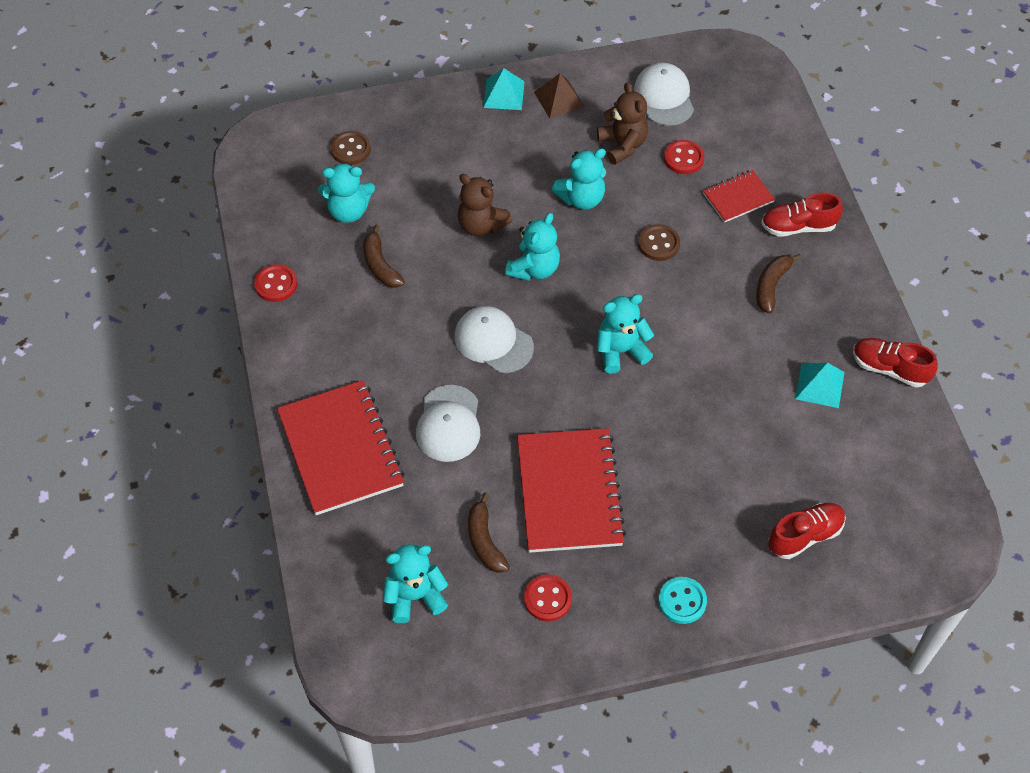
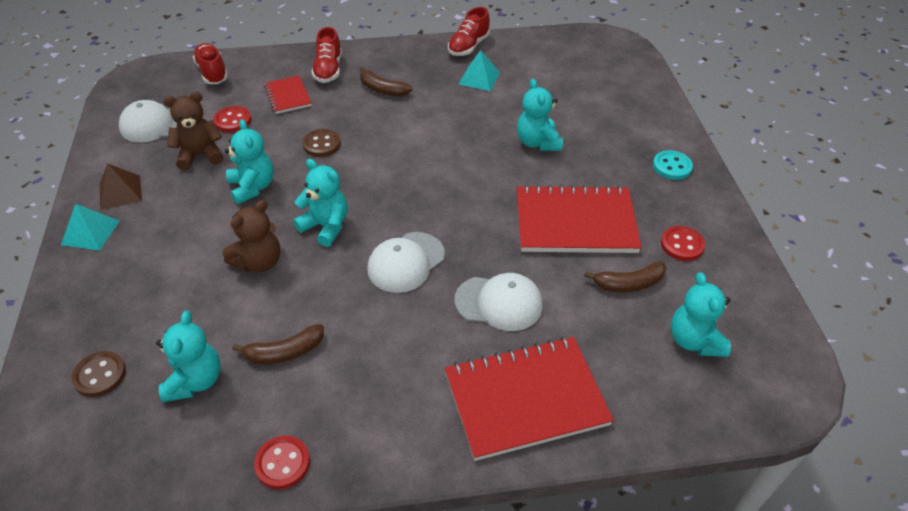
camera: 85 degrees left, 10 degrees down
turquoise teddy bear [597,294,654,374] -> turquoise teddy bear moved to [517,79,563,151]
red shoe [768,503,846,559] -> red shoe moved to [193,43,228,84]

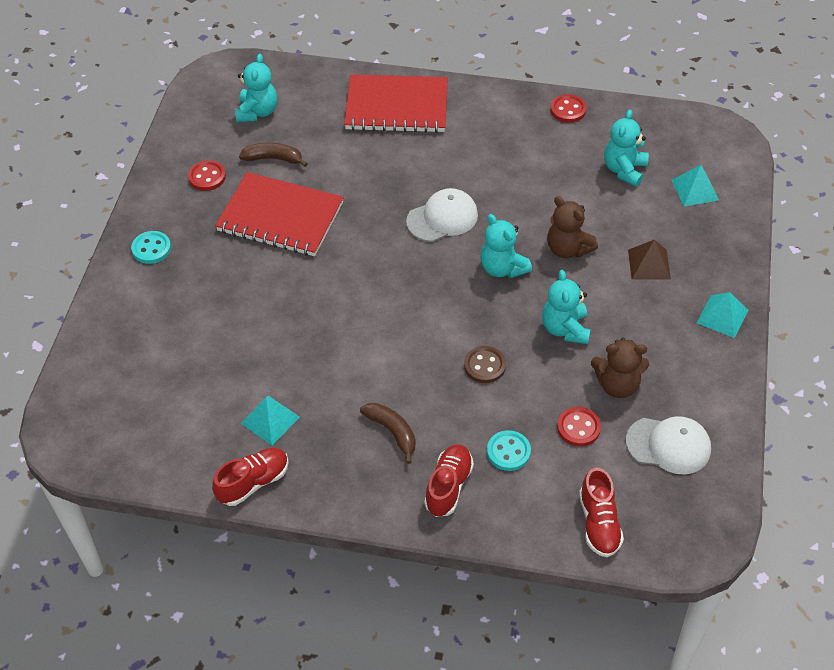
camera: 160 degrees left, 5 degrees up
brown button [72,351,126,397] -> turquoise pyramid [672,165,719,207]
brown pyramid [100,163,142,210] -> brown pyramid moved to [628,240,671,280]
brown teddy bear [223,200,280,272] -> brown teddy bear turned 105 degrees counterclockwise [547,196,598,258]
brown banana [232,324,324,364] -> none
red notebook [264,75,312,114] -> turquoise button [487,430,531,471]
white cap [455,273,543,331] -> none
turquoise teddy bear [517,79,563,151] -> none

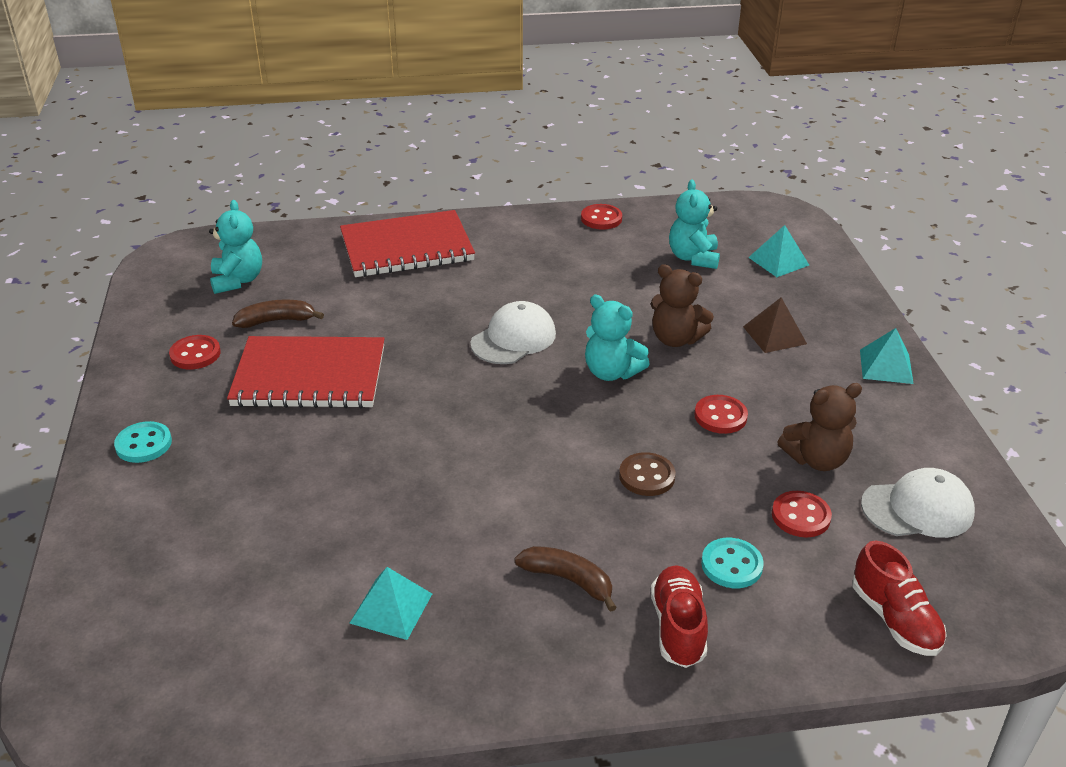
camera: 20 degrees left, 15 degrees down
red shoe [212,448,289,506] -> none
turquoise teddy bear [542,270,591,344] -> red button [694,395,748,434]

